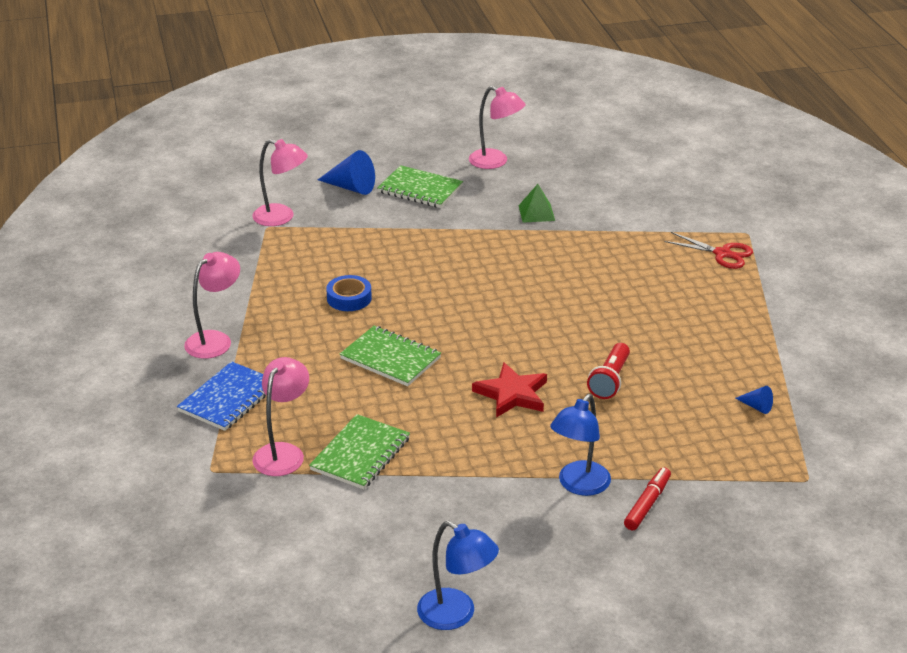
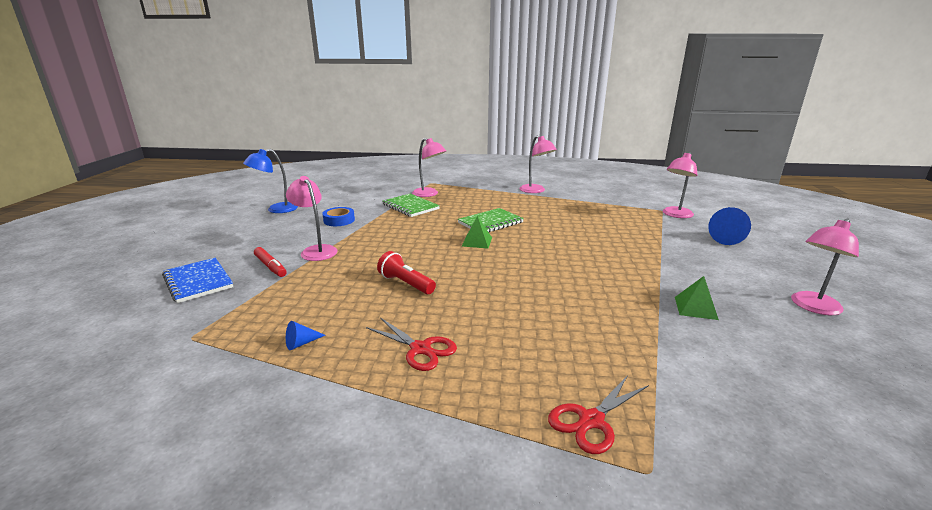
camera: 110 degrees right, 10 degrees down
blue notebook [177,361,266,431] -> blue notebook moved to [162,258,233,303]
blue tape [326,275,372,311] -> blue tape moved to [322,207,355,226]
green notebook [377,165,463,208] -> none
red star [472,362,547,418] -> none
blue lamp [550,394,611,496] -> pink lamp [286,176,338,261]
none -> red scissors [366,318,457,371]
none -> green pyramid [462,216,492,249]

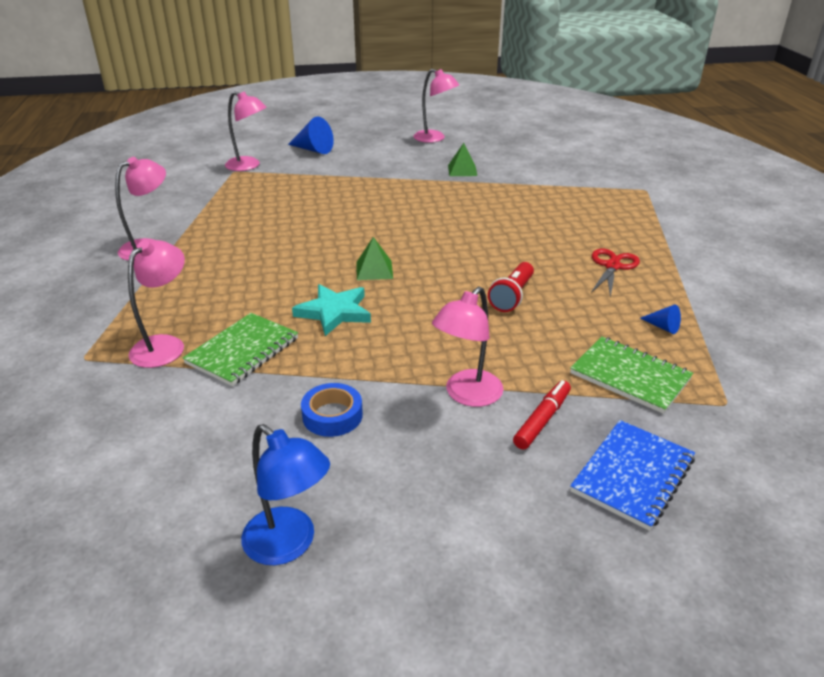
camera: 105 degrees left, 10 degrees up
green notebook [458,208,524,232] -> green notebook moved to [570,336,693,414]
red scissors [548,375,649,454] -> none
none -> turquoise star [292,284,371,336]

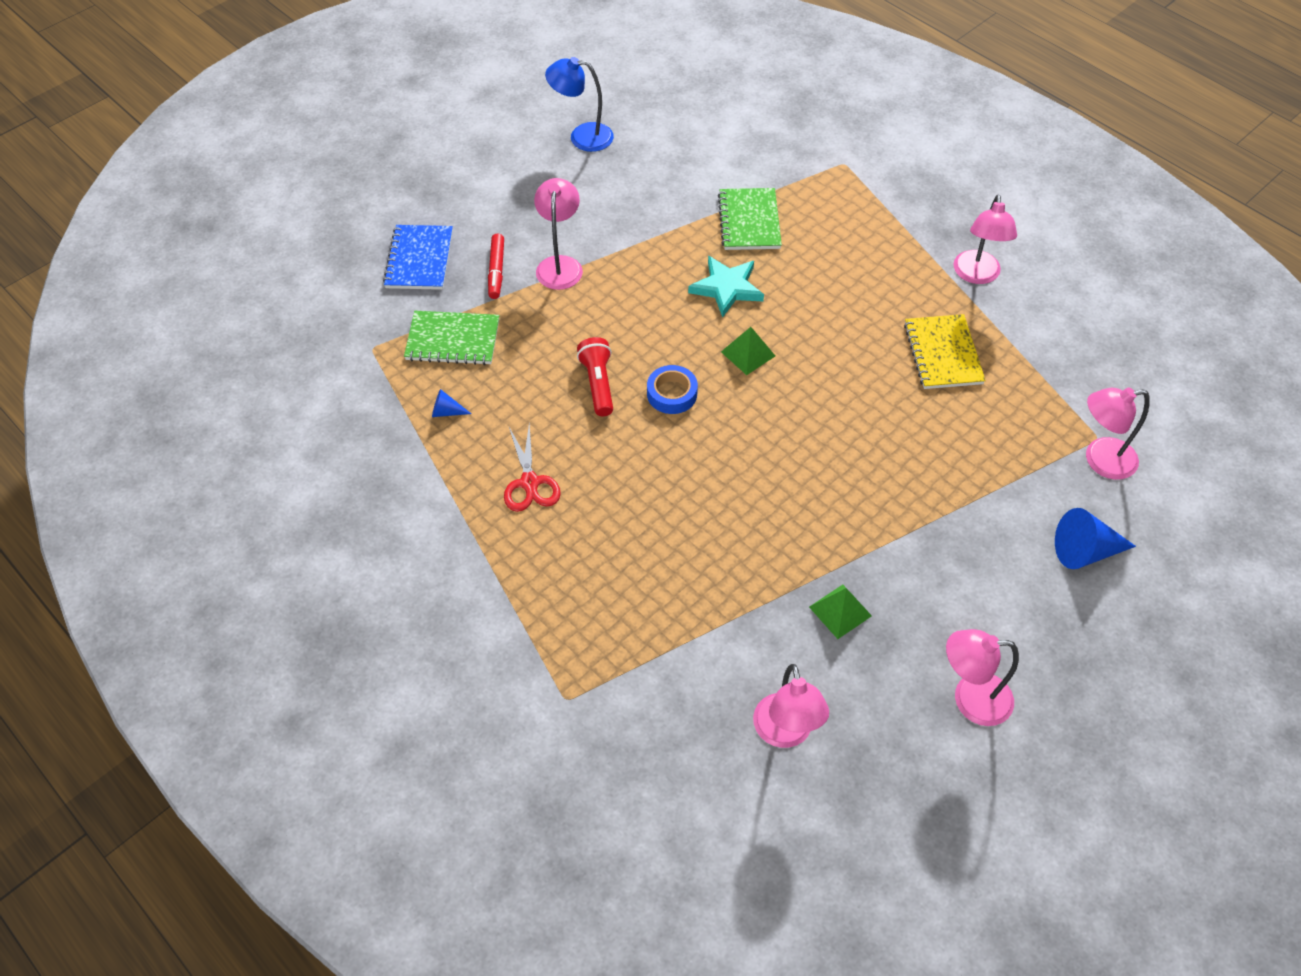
camera: 145 degrees right, 20 degrees up
pink lamp [128,240,185,368] -> pink lamp moved to [753,664,829,748]
blue tape [301,383,363,437] -> blue tape moved to [647,365,698,414]
none -> yellow notebook [904,314,986,389]

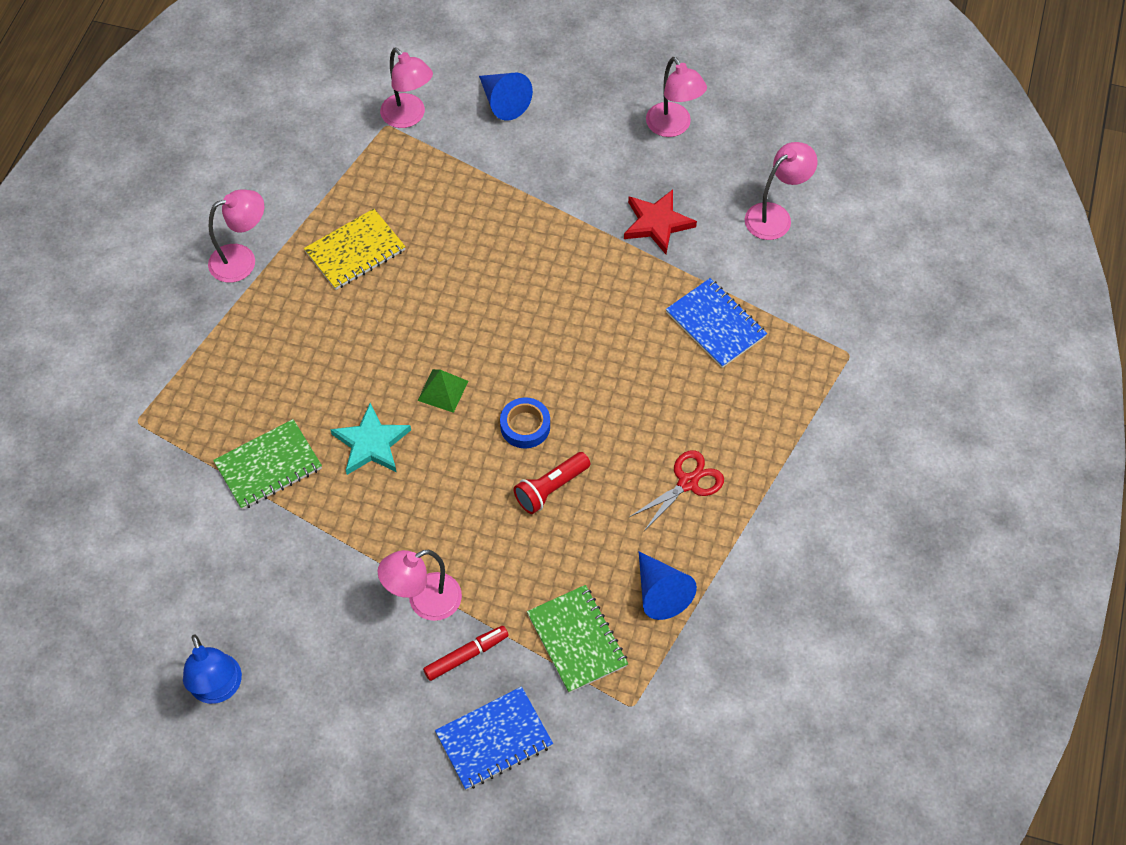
camera: 120 degrees left, 5 degrees up
blue cone [432,389,471,417] -> blue cone [638,551,697,620], size x1.93
green pyramid [809,585,872,639] -> red star [624,190,697,254]
none -> blue notebook [666,278,767,368]

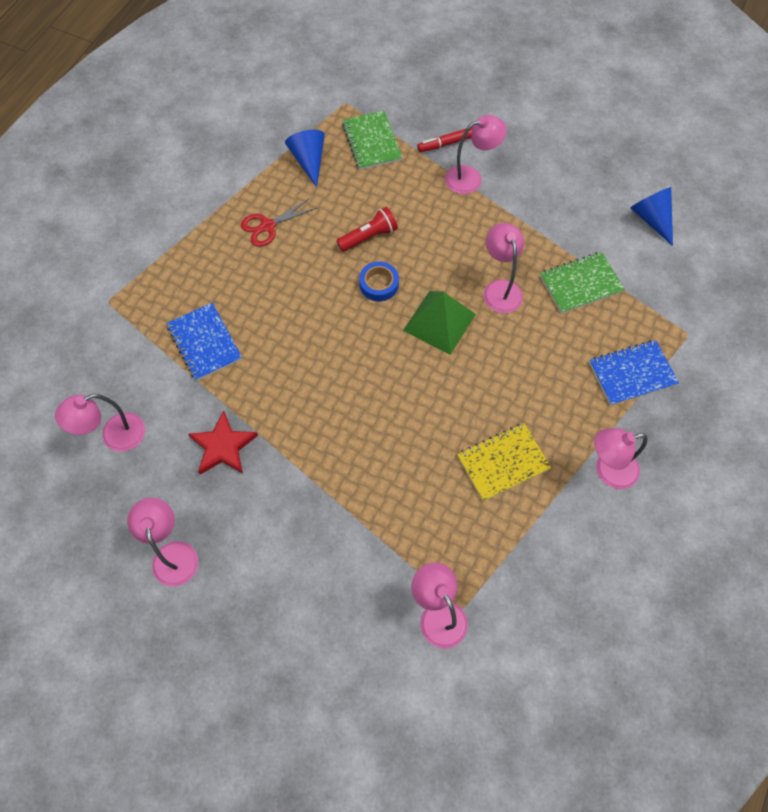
camera: 170 degrees left, 5 degrees up
blue lamp [183,634,242,704] -> none
turquoise star [330,403,411,475] -> pink lamp [483,223,524,313]
green pyramid [417,369,468,413] -> green pyramid [403,291,476,355], size x1.69
blue notebook [435,686,553,790] -> blue notebook moved to [589,340,679,406]
blue cone [479,73,533,121] -> blue cone moved to [631,187,673,246]

